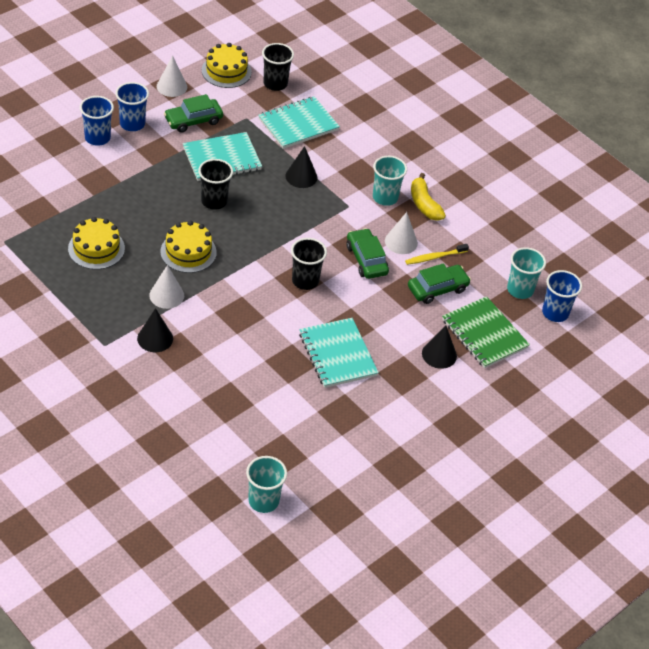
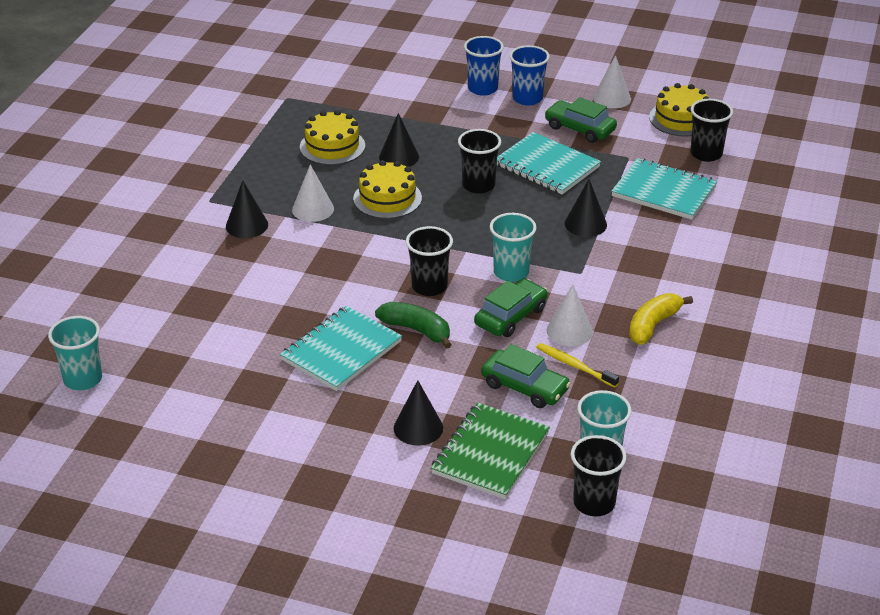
camera: 65 degrees right, 10 degrees down
turquoise cup [373,156,407,206] -> turquoise cup moved to [490,213,537,282]
blue cup [542,270,582,322] -> black cup [571,435,627,516]
none -> green banana [375,302,452,349]
none -> black cone [379,113,419,167]

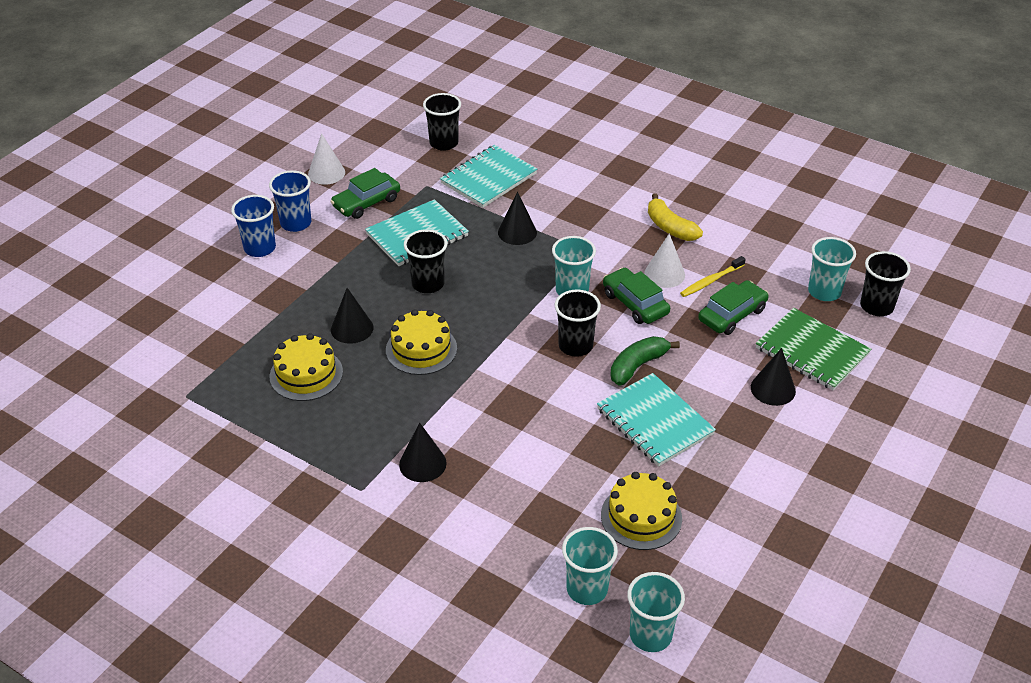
camera: 75 degrees left, 5 degrees up
white cone [292,164,334,222] -> none
yellow cake [649,83,709,136] -> yellow cake moved to [601,472,682,550]
none -> turquoise cup [562,527,618,605]

